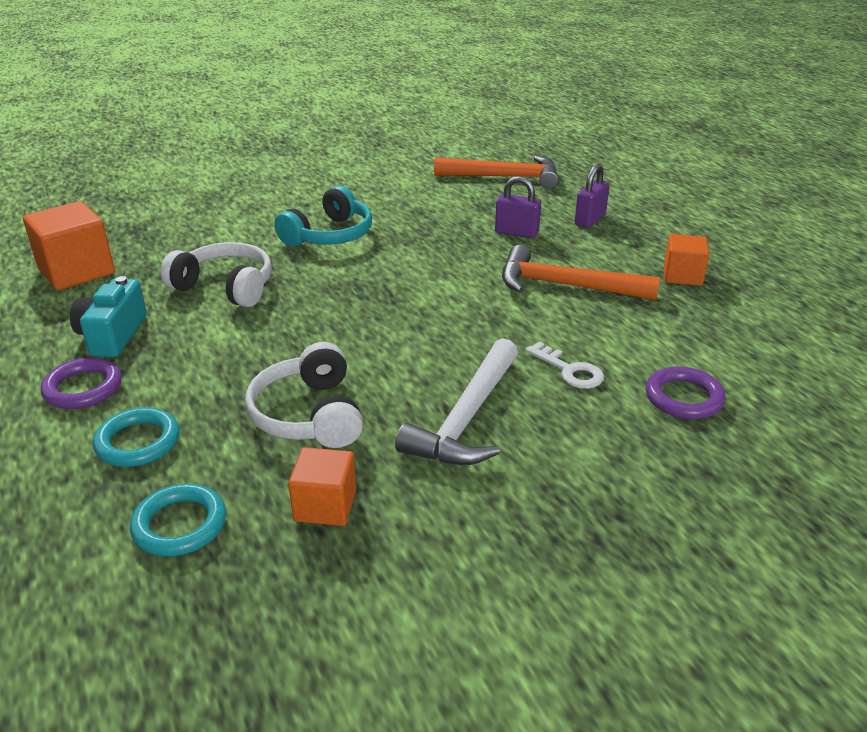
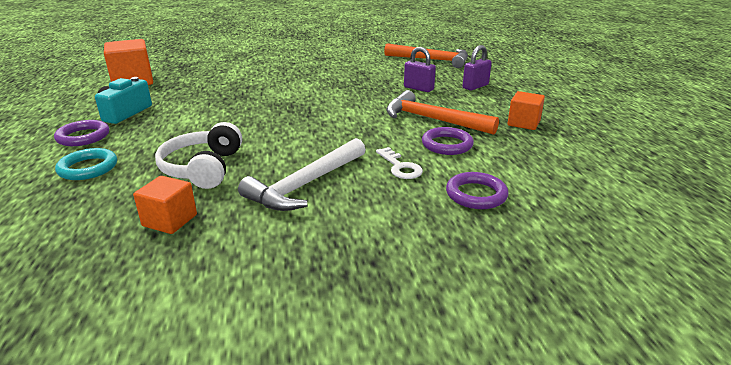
camera: 15 degrees right, 5 degrees down
turquoise ring [130,484,226,557] -> none
white headphones [161,242,272,307] -> none
turquoise headphones [274,186,372,247] -> none
none -> purple ring [422,127,474,155]

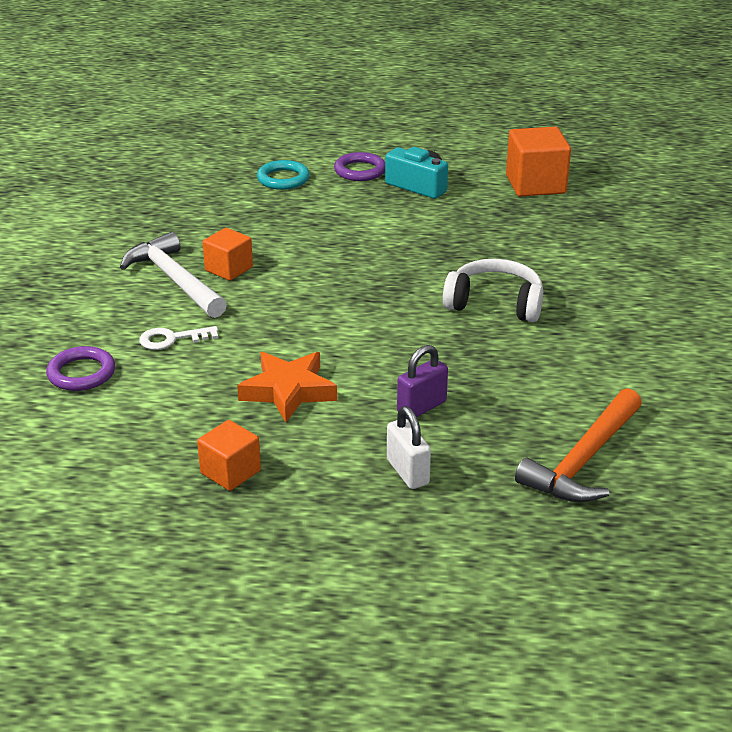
camera: 105 degrees right, 5 degrees up
orange cube [133,176,197,234] -> orange cube moved to [203,228,253,281]
white headphones [155,122,242,189] -> white headphones moved to [443,259,543,322]
orange hammer [386,90,499,135] -> orange star [237,352,337,422]
purple ring [422,127,474,155] -> none
purple padlock [463,45,492,91] -> white padlock [387,406,431,489]

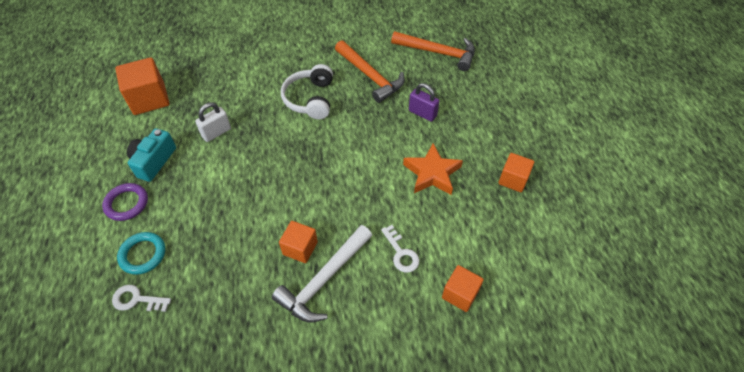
camera: 105 degrees left, 20 degrees up
purple ring [46,346,115,391] -> orange cube [442,265,484,312]
white padlock [387,406,431,489] -> white padlock moved to [195,103,231,142]
none -> white key [112,285,171,312]
none -> orange hammer [335,40,405,103]

